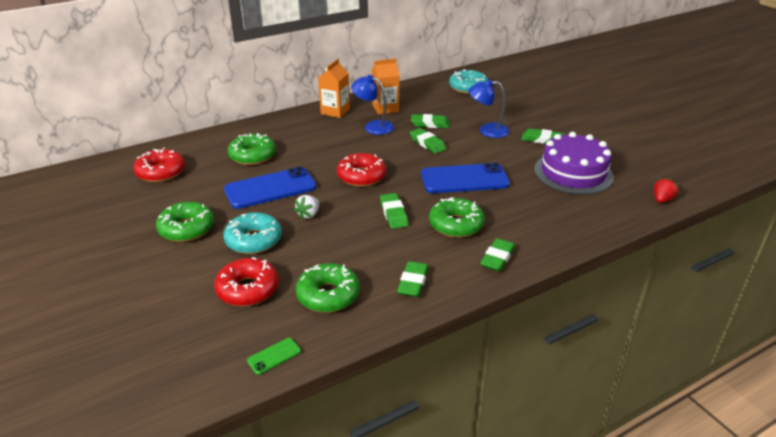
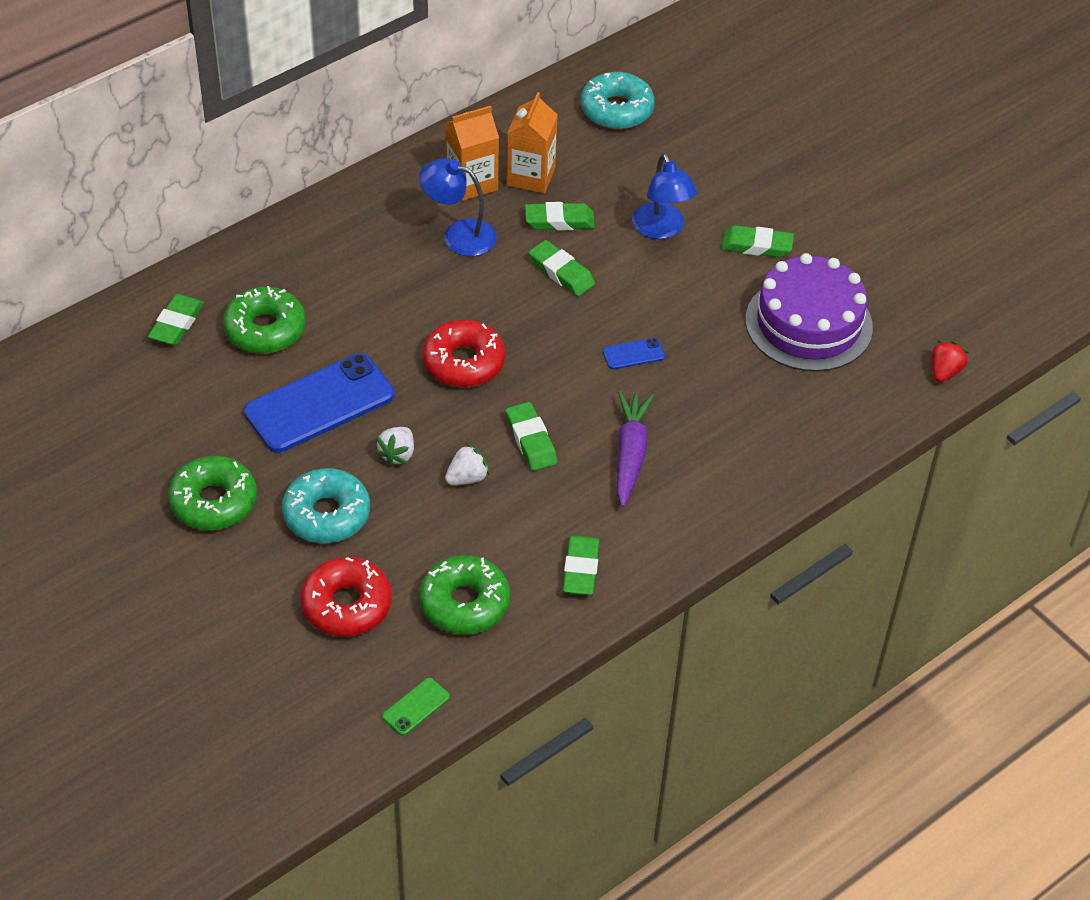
camera: 10 degrees left, 15 degrees up
red donut [133,148,185,182] -> none
orange carton [318,59,350,118] -> orange carton moved to [507,92,558,194]
blue phone [421,163,510,193] -> blue phone [603,338,665,369], size x0.42
green donut [429,197,485,238] -> purple carrot [617,391,654,507]
blue lamp [468,79,509,138] -> blue lamp turned 105 degrees counterclockwise [632,153,697,239]
green eraser [480,238,515,272] -> green eraser moved to [148,294,204,345]
none -> white strawberry [445,443,490,485]

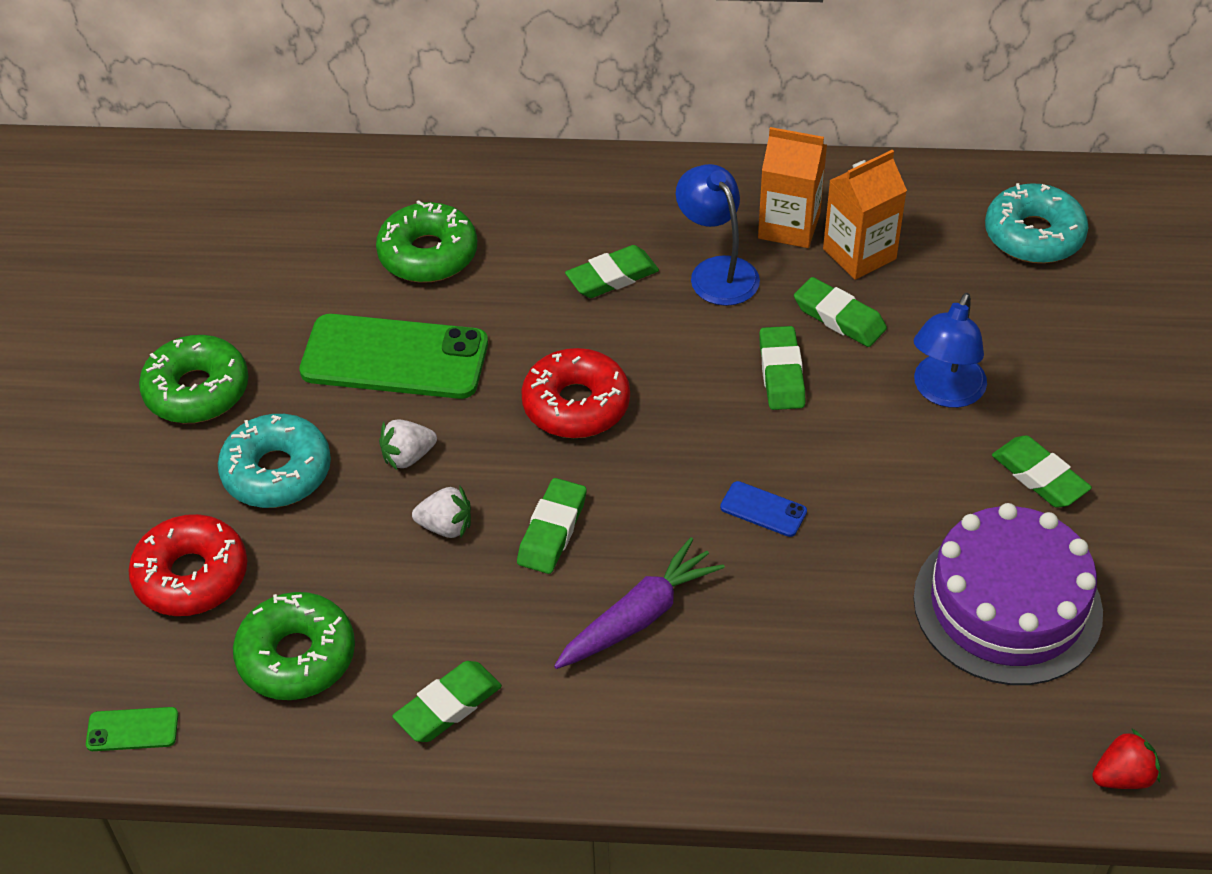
camera: 45 degrees right, 0 degrees up
green eraser [148,294,204,345] -> green eraser moved to [565,245,659,298]
blue phone [244,353,395,453] -> green phone [299,314,488,399]

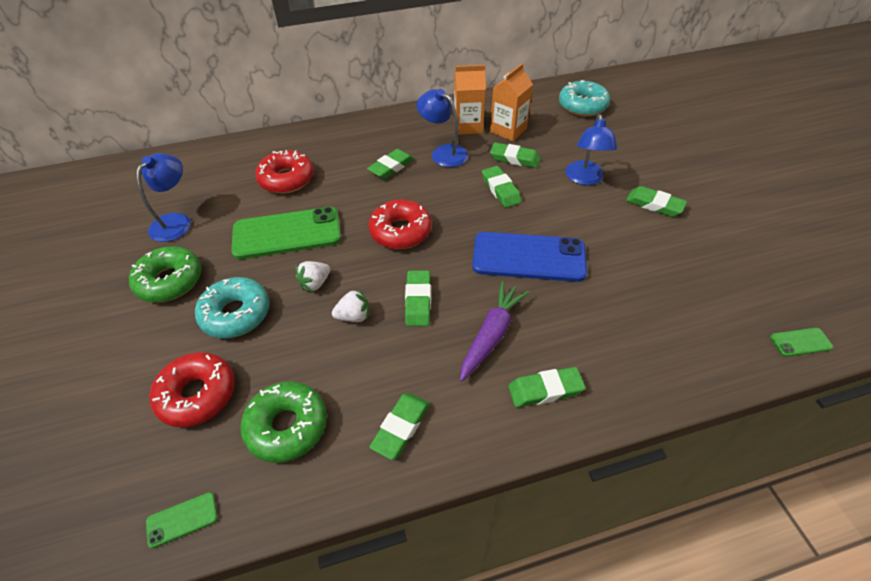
camera: 20 degrees left, 0 degrees up
green donut [376,200,477,283] -> red donut [255,150,314,194]
blue phone [720,481,807,537] -> blue phone [472,232,587,282], size x2.36
purple cake [913,503,1103,685] -> none
red strawberry [1092,728,1161,789] -> green phone [770,328,833,357]
none -> blue lamp [136,153,191,242]
none -> green eraser [508,367,585,407]

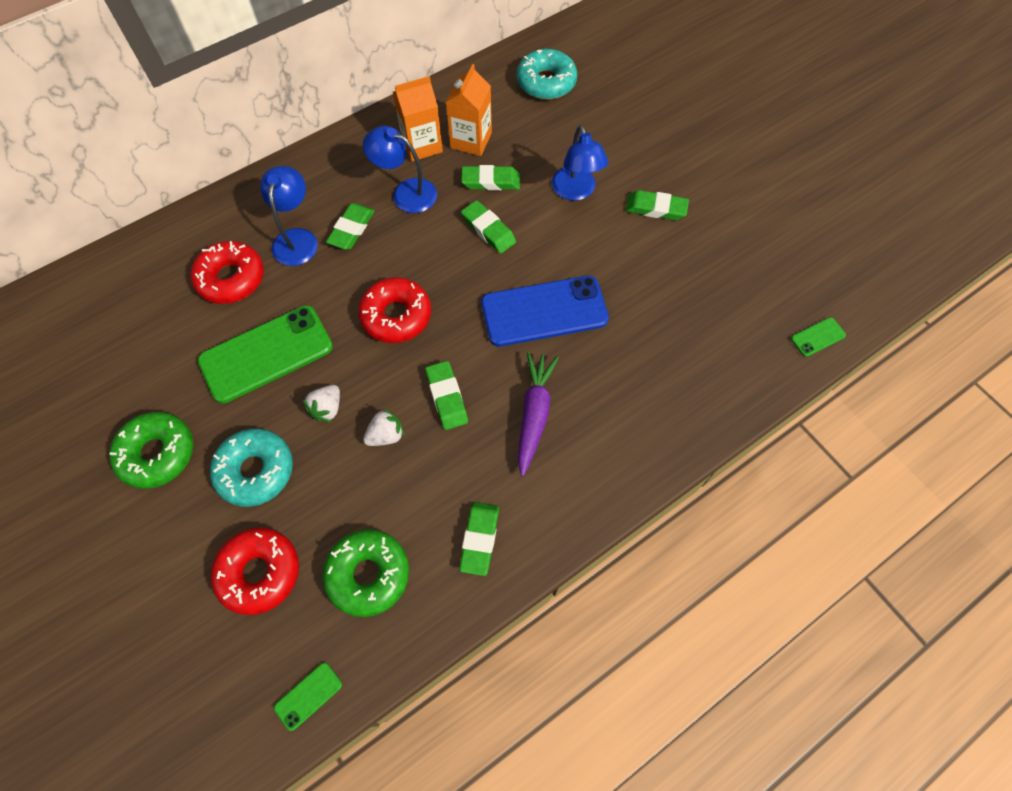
camera: 20 degrees left, 15 degrees up
blue lamp [136,153,191,242] -> blue lamp moved to [260,166,318,266]
green eraser [508,367,585,407] -> none

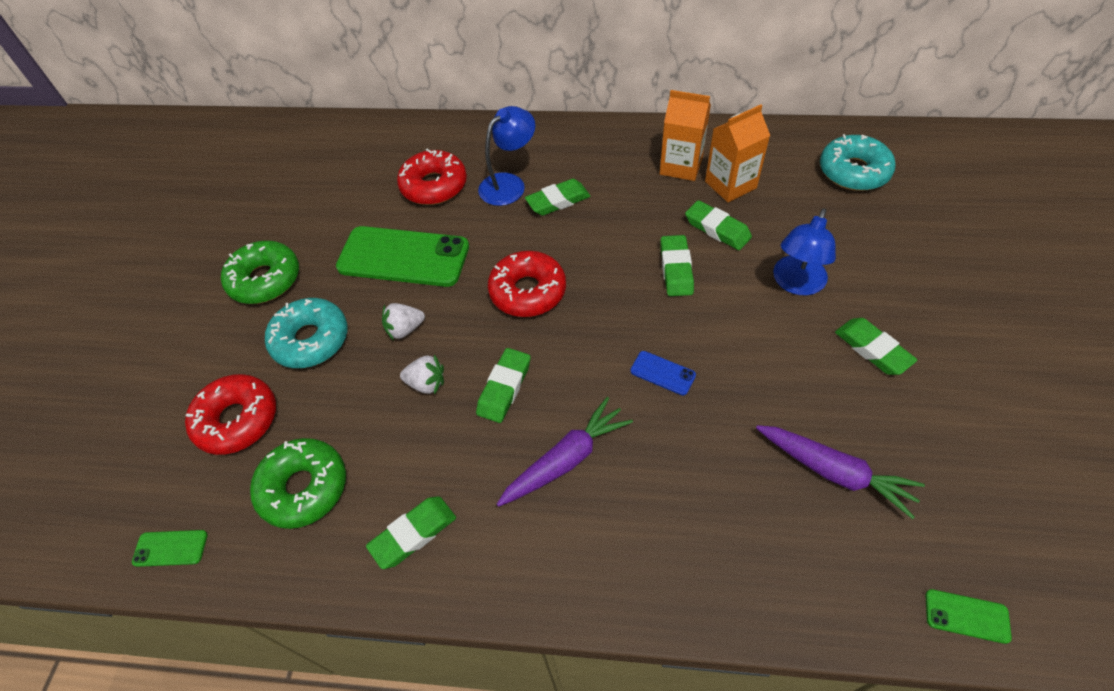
camera: 45 degrees right, 10 degrees down
blue lamp [363,126,437,213] -> none
blue phone [481,276,609,347] -> blue phone [630,351,696,395], size x0.42
none -> purple carrot [756,425,925,519]

